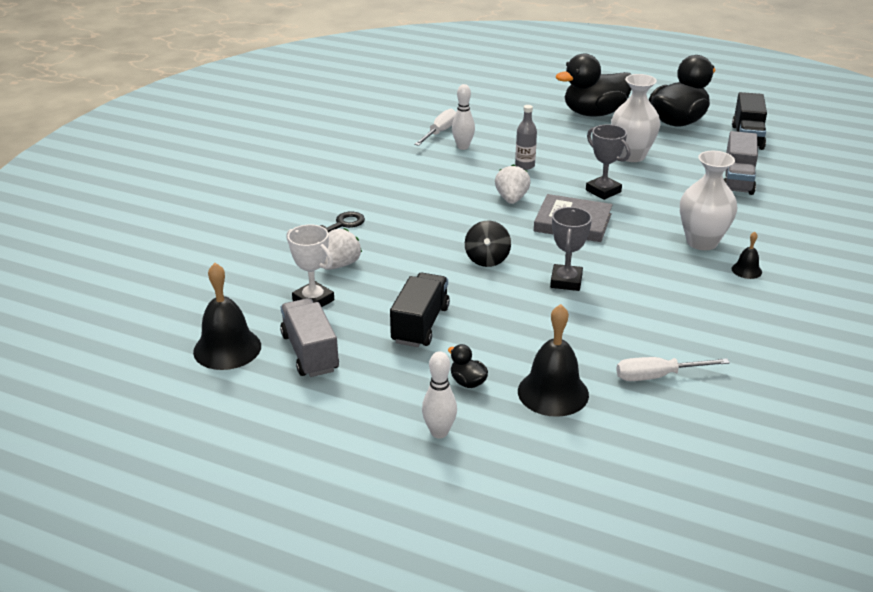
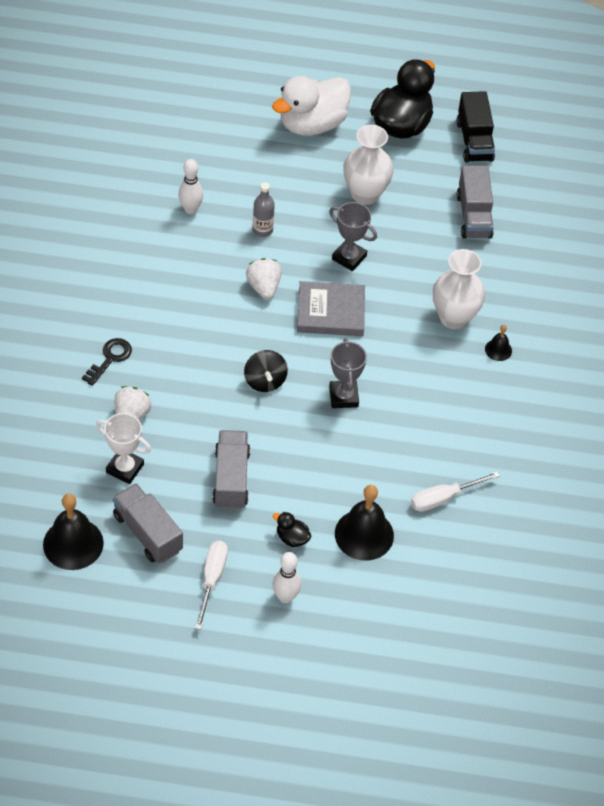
camera: 20 degrees left, 20 degrees up
black truck [390,273,450,347] -> grey truck [213,430,250,510]
white screwdriver [414,109,456,146] -> white screwdriver moved to [195,541,228,630]
black duck [556,53,631,116] -> white duck [272,76,351,136]

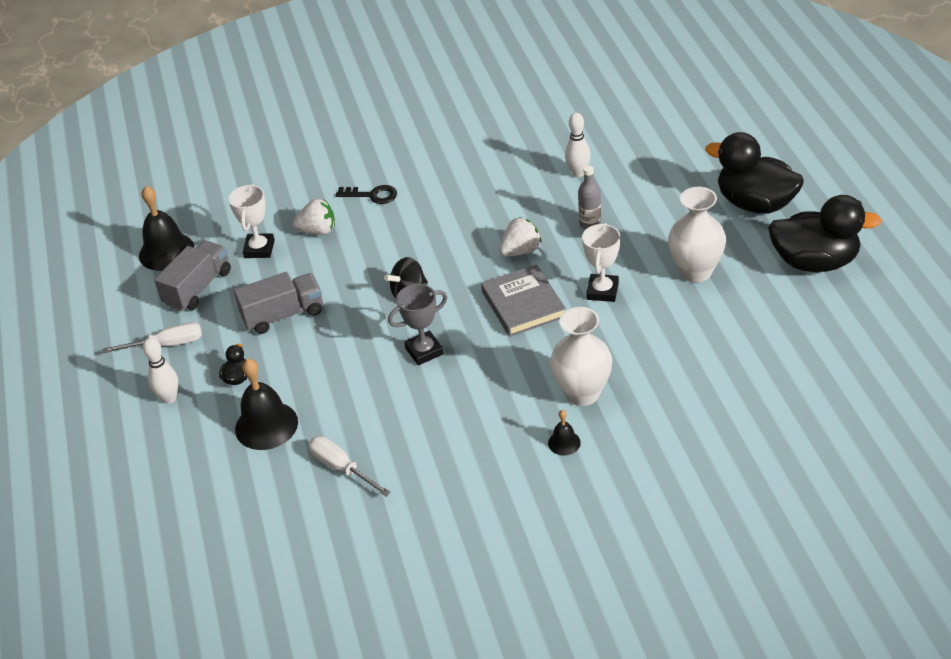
camera: 75 degrees right, 10 degrees down
white duck [272,76,351,136] -> black duck [705,132,804,214]
grey trophy [329,202,377,271] -> white trophy [582,223,620,302]
black truck [457,91,495,163] -> none
grey truck [457,165,494,239] -> none

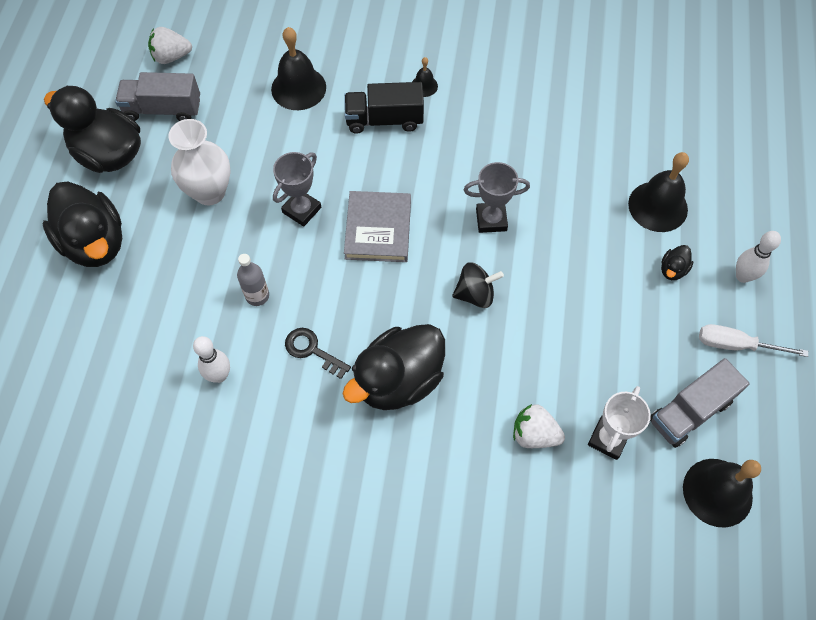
camera: 160 degrees left, 20 degrees up
grey truck [234,272,323,334] -> grey truck moved to [115,72,200,121]
white screwdriver [308,436,391,496] -> none
black key [336,185,397,204] -> black key moved to [285,328,351,379]
white strawberry [499,217,542,256] -> white strawberry moved to [148,27,192,64]
white vase [550,307,612,406] -> black truck [344,82,424,134]
white trophy [582,223,620,302] -> grey trophy [273,152,321,227]
none -> black bell [271,27,326,110]
none -> black duck [343,324,445,410]

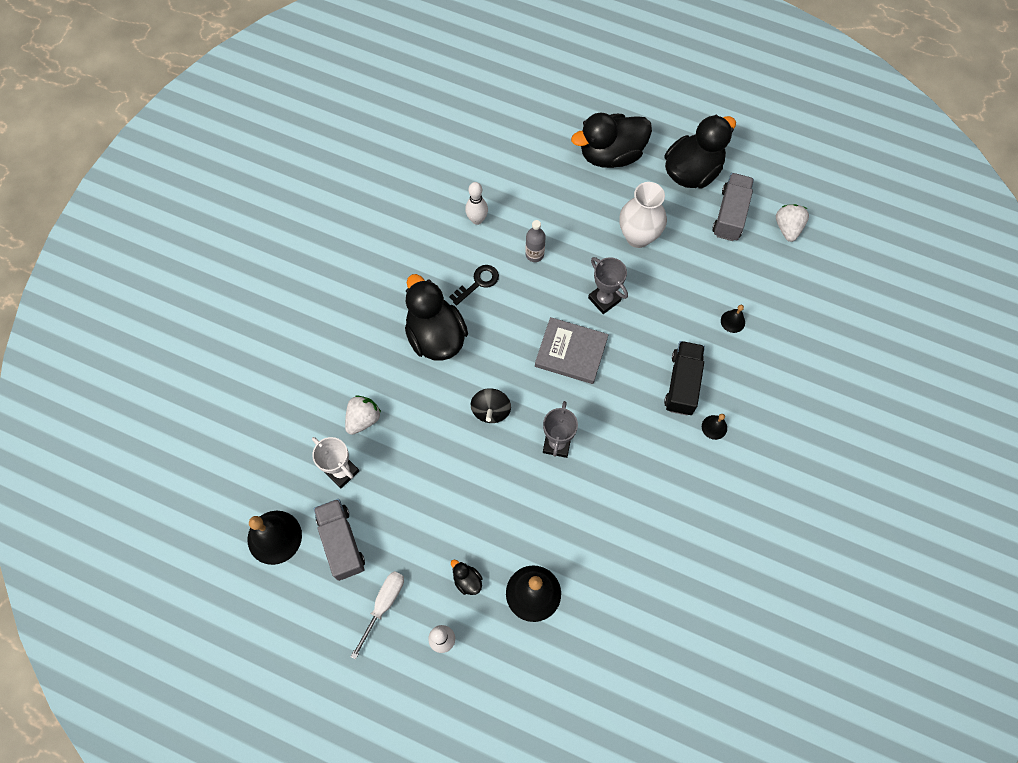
camera: 105 degrees right, 5 degrees up
black bell [271,27,326,110] -> black bell [721,305,745,333], size x0.49

